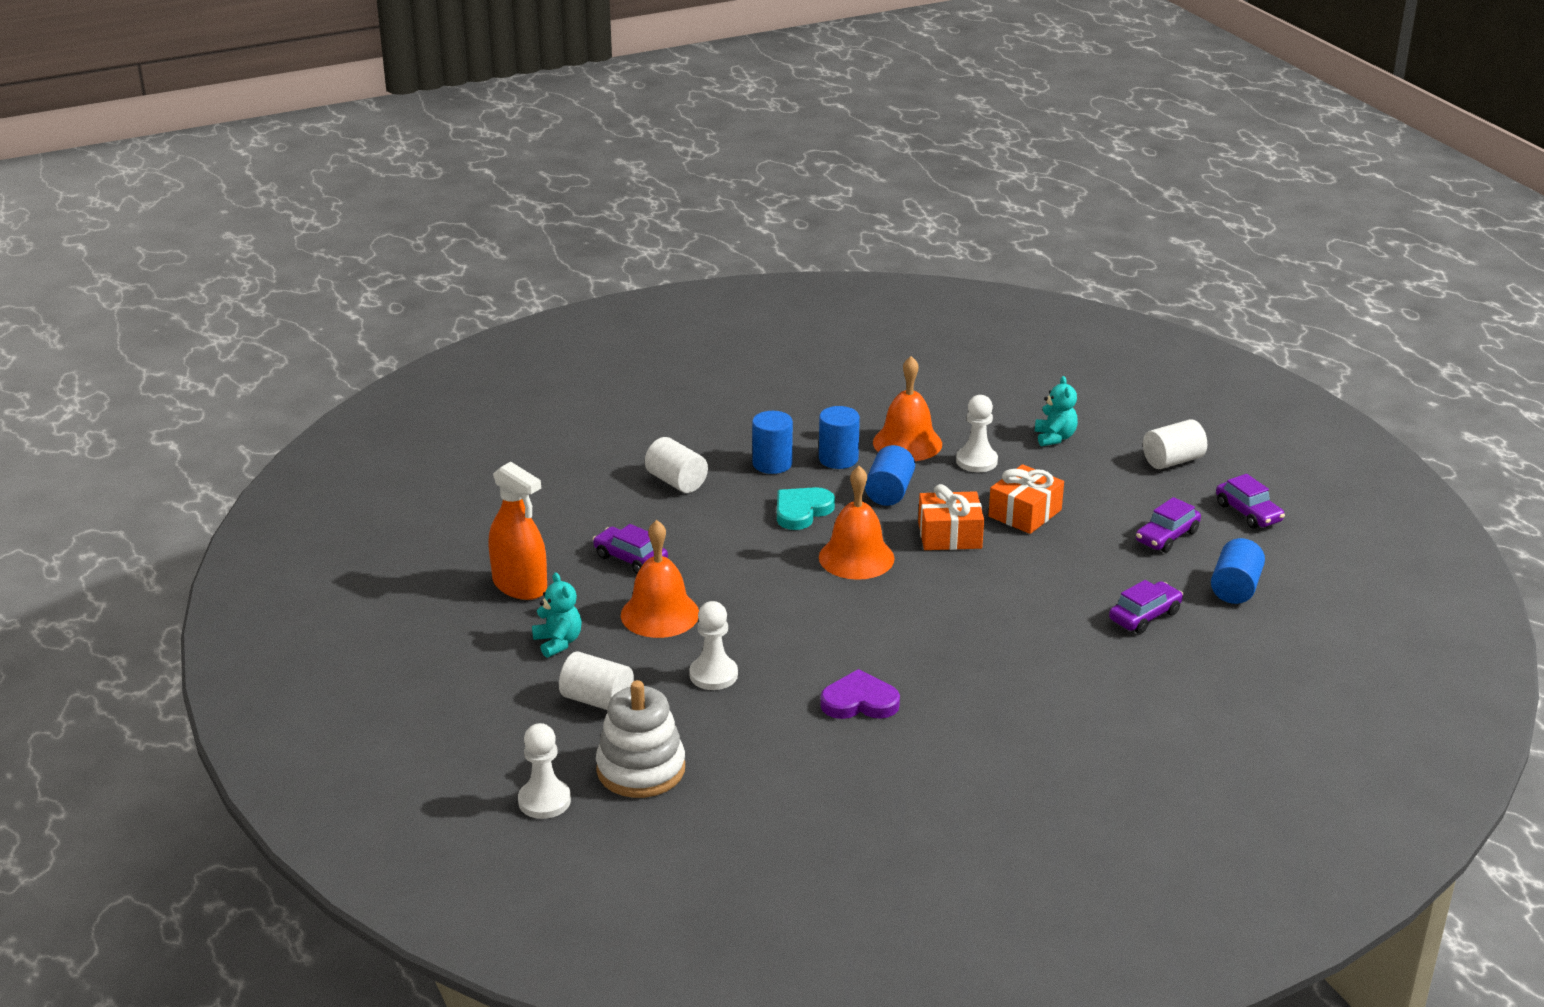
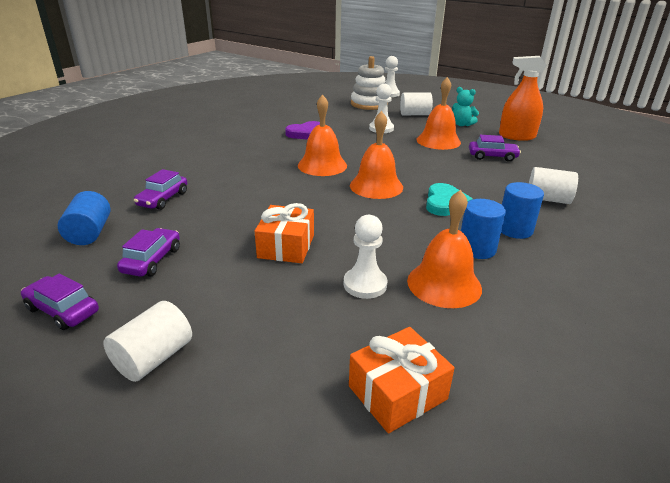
camera: 150 degrees right, 0 degrees up
blue cylinder [865,445,915,506] -> none
orange gift [918,484,984,550] -> orange gift moved to [349,327,455,433]
turquoise teddy bear [1035,376,1078,446] -> none
none -> orange bell [298,95,347,176]

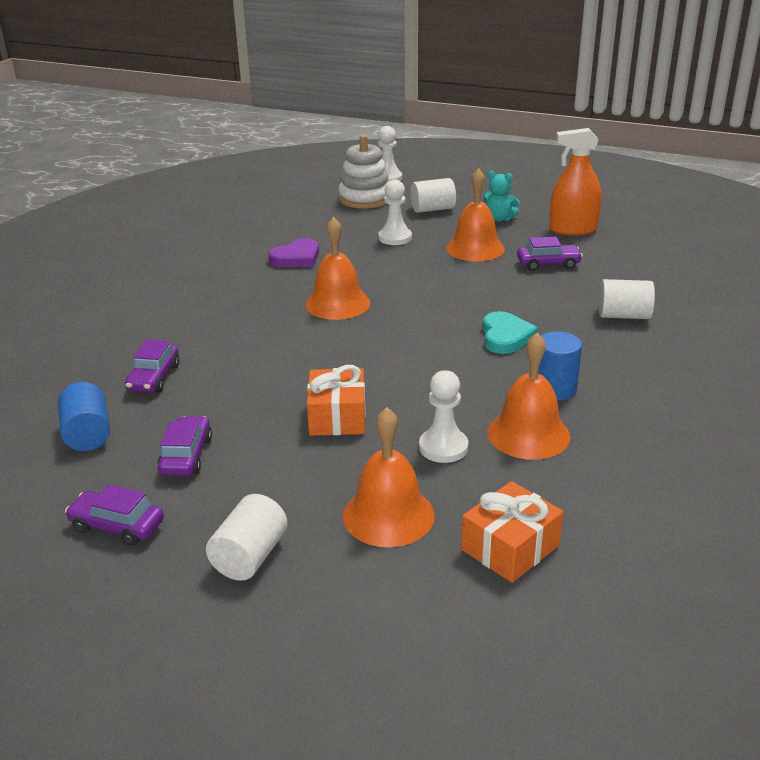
camera: 10 degrees left, 0 degrees up
orange bell [350,111,403,199] -> orange bell moved to [343,407,435,547]
blue cylinder [501,182,544,239] -> none

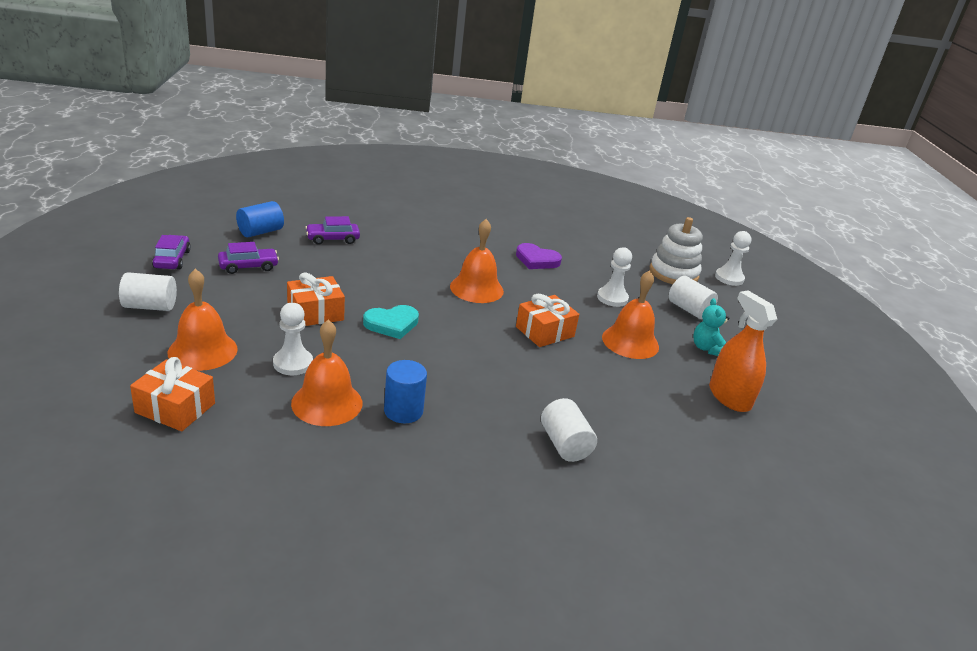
camera: 60 degrees right, 0 degrees up
turquoise heart [483,311,538,354] -> turquoise heart moved to [363,305,419,339]
purple car [517,237,583,271] -> none
none -> orange gift [516,294,579,347]

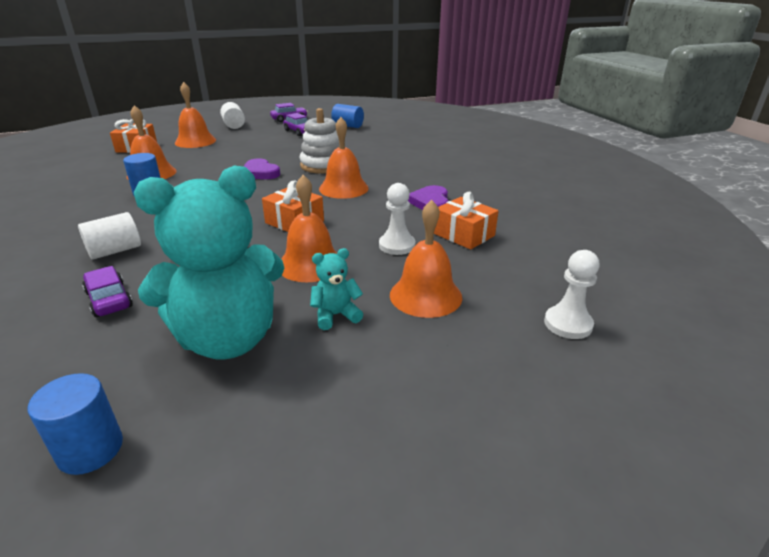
camera: 75 degrees right, 0 degrees up
white pawn [273,303,313,375] -> none
orange gift [287,272,345,326] -> orange gift moved to [434,192,499,250]
purple car [305,216,360,245] -> purple car moved to [82,266,133,317]
turquoise heart [363,305,419,339] -> purple heart [244,158,280,179]
white stacking toy [650,217,703,284] -> white stacking toy moved to [300,108,339,174]
white cylinder [668,276,718,319] -> orange bell [390,200,462,318]
orange spray bottle [709,291,777,412] -> turquoise teddy bear [134,165,284,359]
none -> blue cylinder [28,373,123,475]

